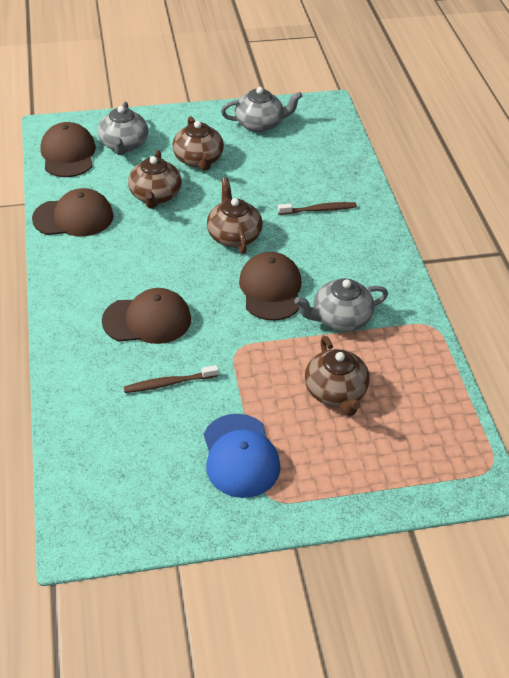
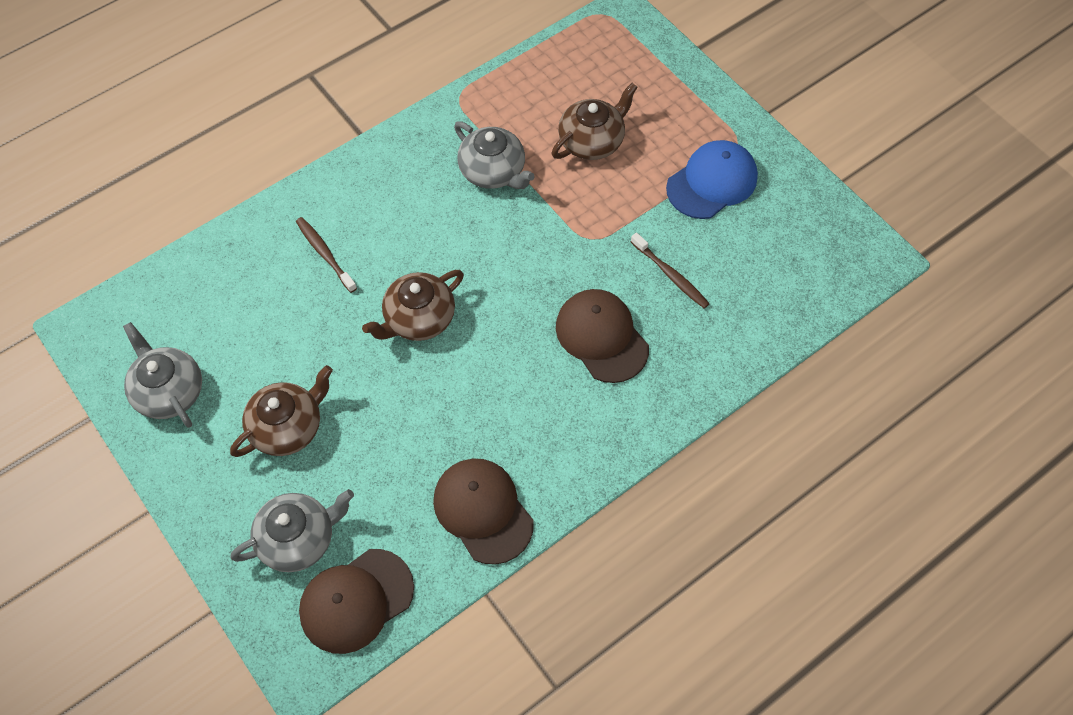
camera: 115 degrees left, 15 degrees up
brown teapot [128,150,182,209] -> none
brown cap [239,252,301,321] -> none

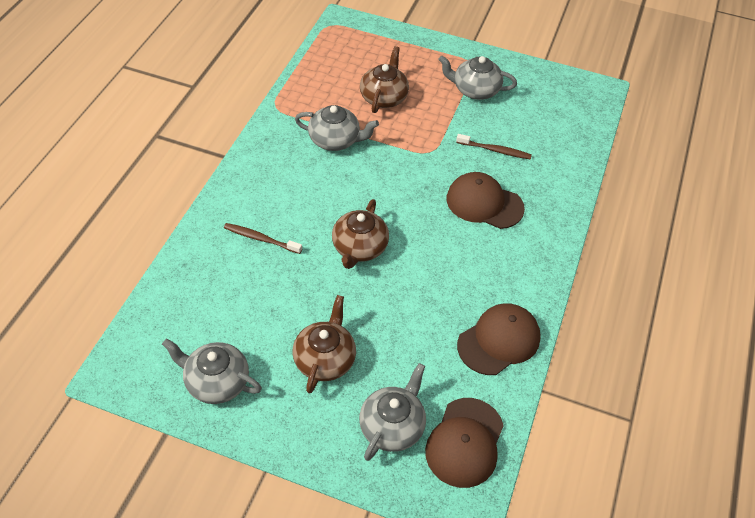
camera: 35 degrees left, 10 degrees down
brown cap [433,459,534,565] -> brown cap turned 120 degrees clockwise [457,303,541,375]
blue cap [666,140,758,219] -> grey teapot [438,55,517,100]

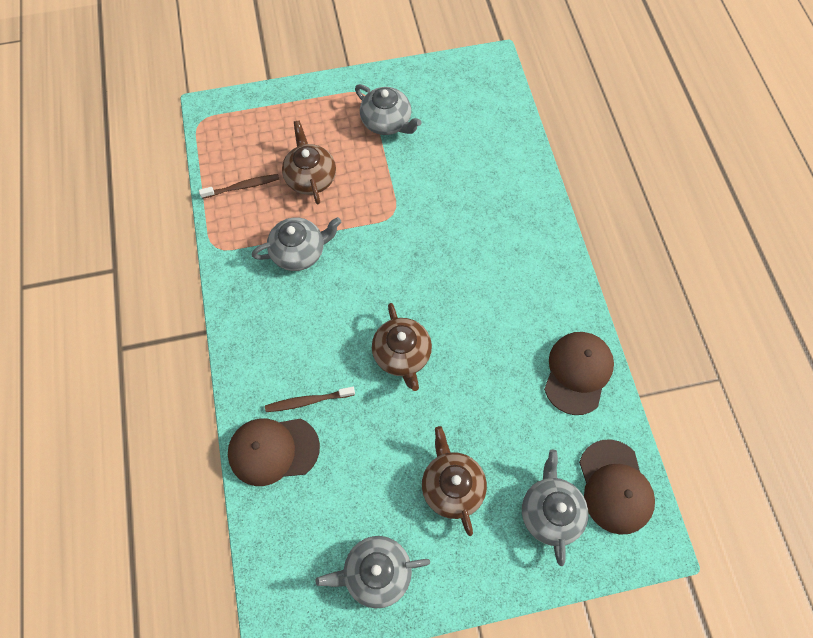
camera: 30 degrees left, 15 degrees up
grey teapot [438,55,517,100] -> grey teapot turned 120 degrees counterclockwise [355,84,422,135]
brown cap [447,172,525,229] -> brown cap moved to [228,418,320,486]
brown toothbrush [456,134,532,160] -> brown toothbrush moved to [199,174,279,199]

